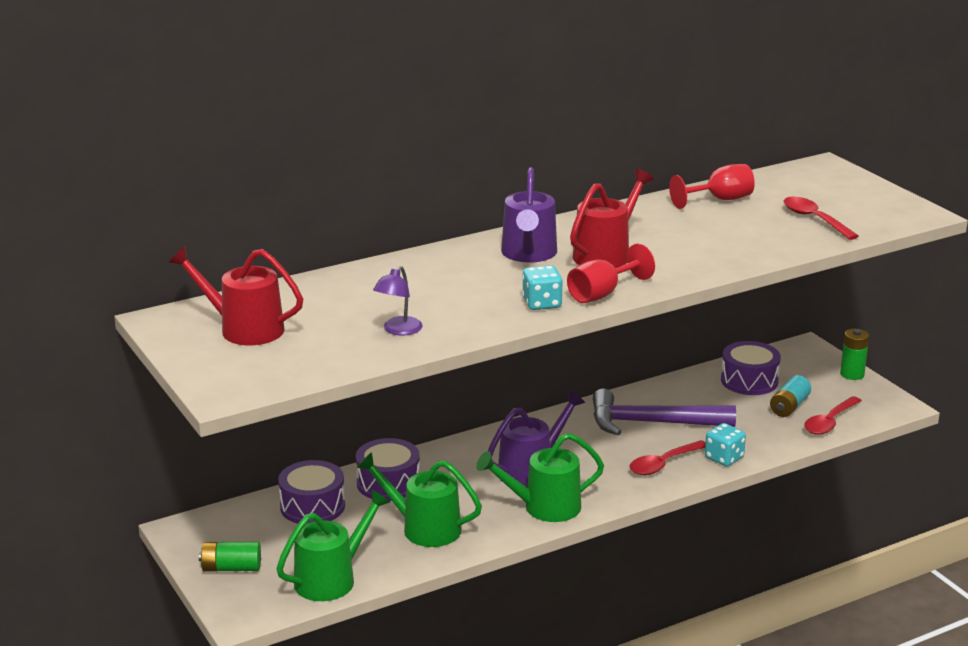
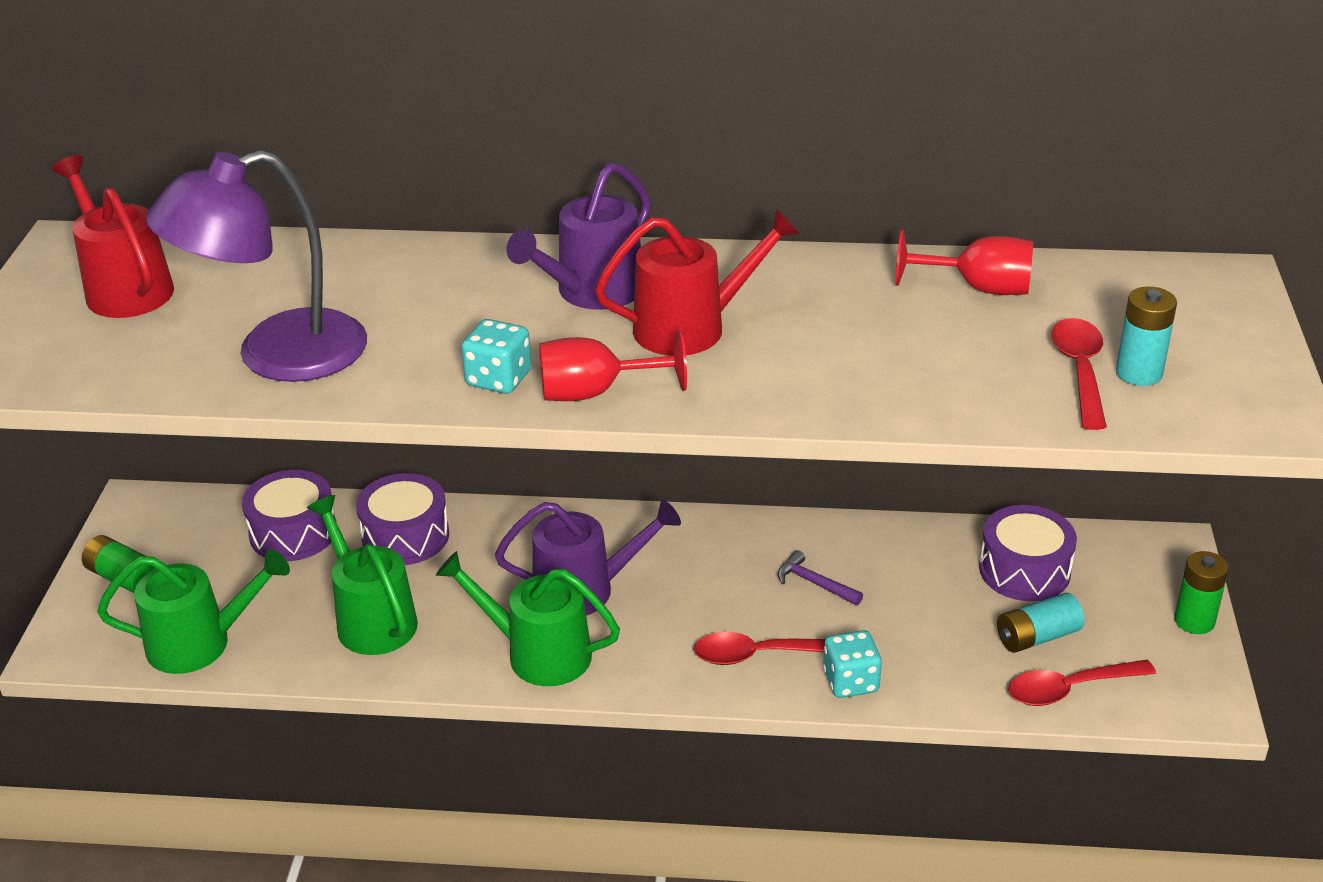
camera: 35 degrees right, 10 degrees up
purple lamp [373,266,423,336] -> purple lamp [146,150,367,382], size x2.20
purple hammer [593,389,736,435] -> purple hammer [778,550,863,605], size x0.42
none -> turquoise battery [1116,286,1177,386]

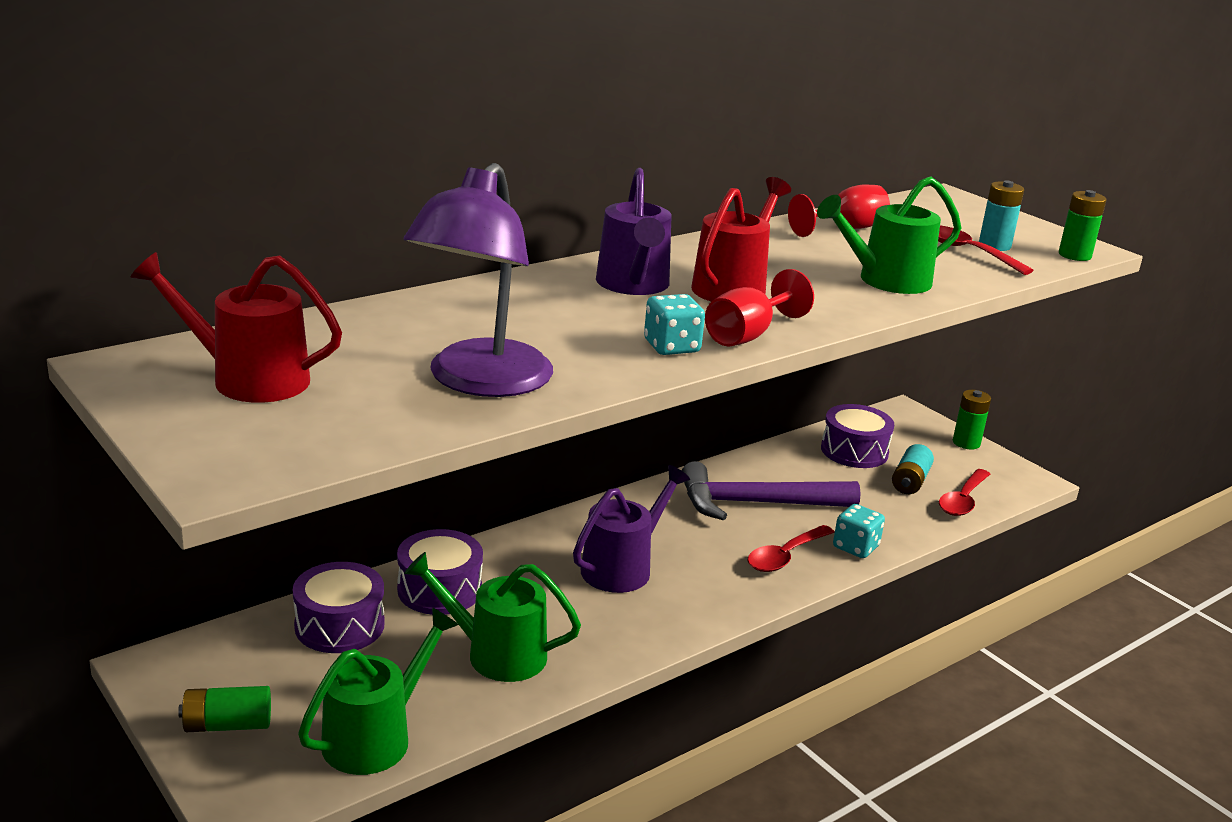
camera: 45 degrees left, 10 degrees down
green watering can [436,551,620,686] -> green watering can moved to [817,176,961,294]
purple hammer [778,550,863,605] -> purple hammer [682,461,861,520], size x2.39
none -> green battery [1059,190,1106,261]

